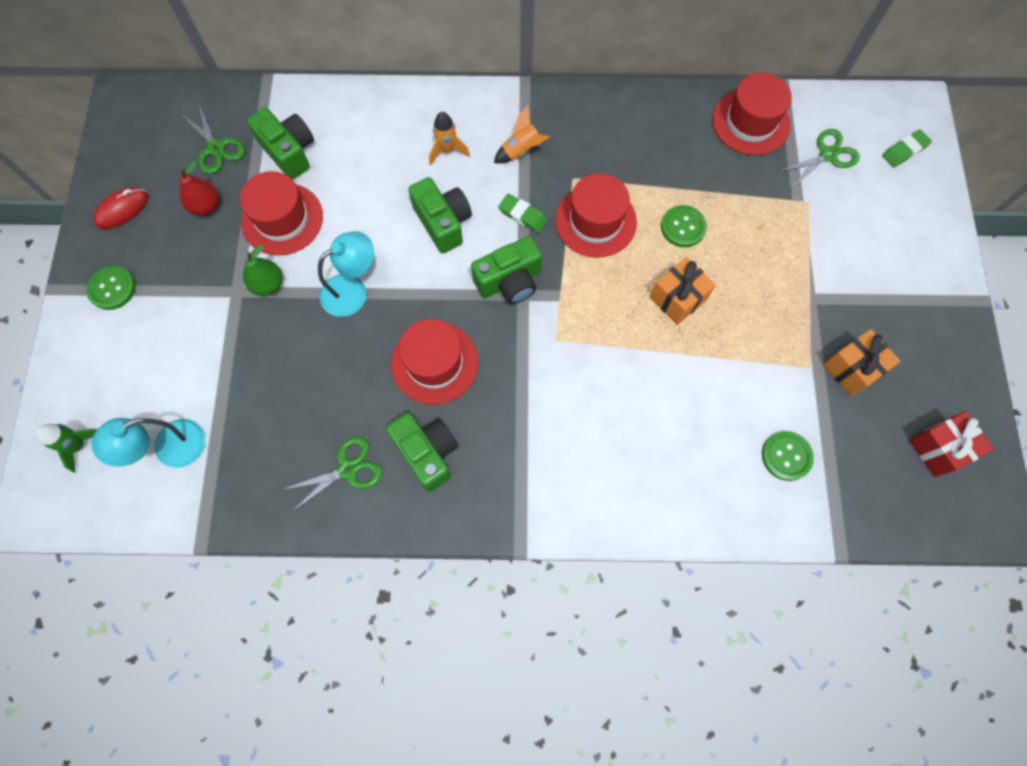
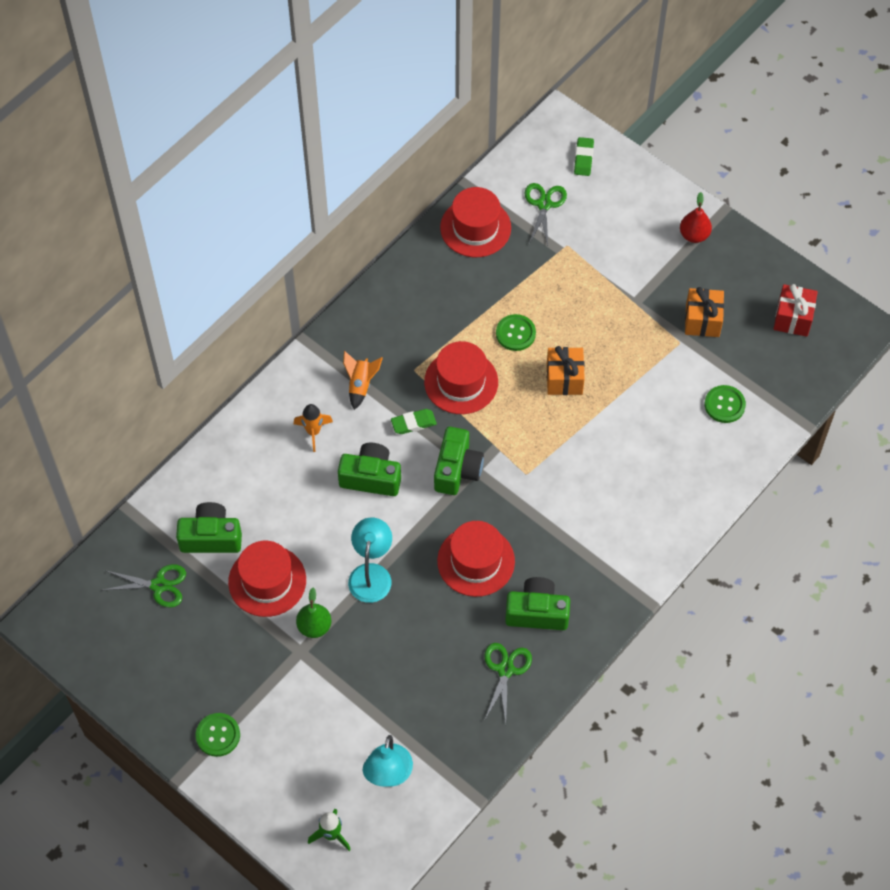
camera: 50 degrees left, 10 degrees down
red mouse [93,187,148,229] -> none
red pear [179,161,219,216] -> red pear moved to [680,192,712,243]

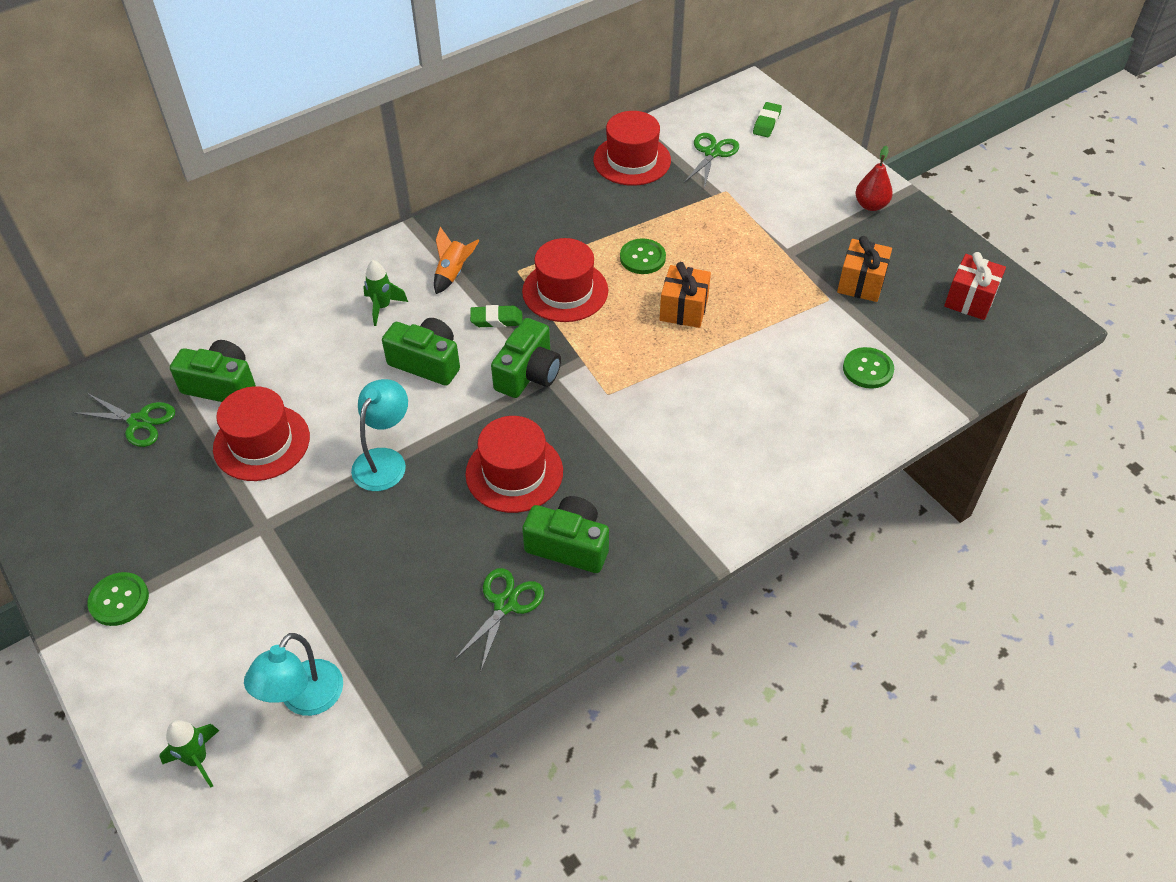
camera: 15 degrees right, 10 degrees down
orange rocket [294,404,333,452] -> green rocket [363,260,408,326]
green pear [296,588,331,638] -> none

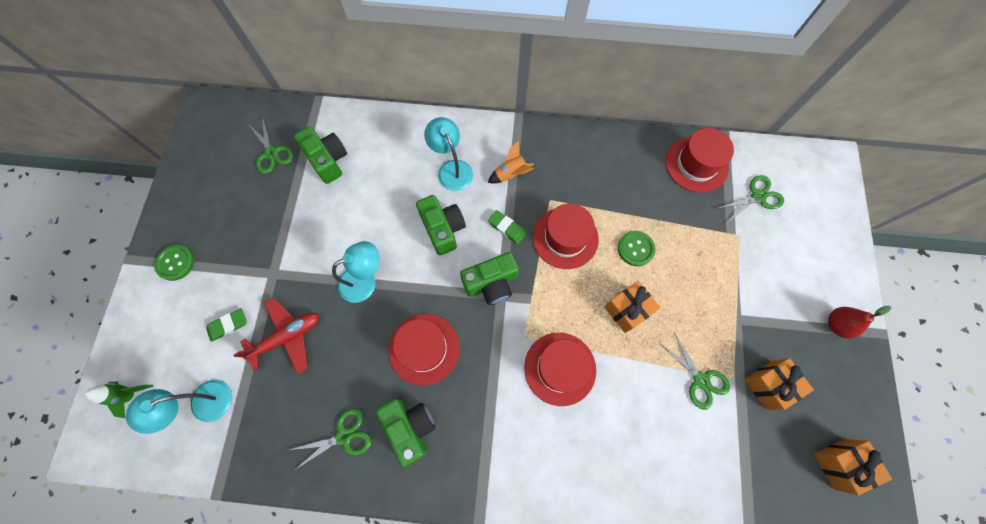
camera: 40 degrees right, 20 degrees up
red hat [213,386,310,481] -> red hat moved to [524,333,596,406]
green rocket [363,260,408,326] -> turquoise lamp [424,117,473,191]
green eraser [753,102,782,137] -> green eraser moved to [206,308,247,342]
green button [843,347,894,389] -> none
red gift [944,252,1006,320] -> orange gift [814,439,892,496]
none -> red plane [234,298,320,374]
none -> green scissors [659,332,730,410]

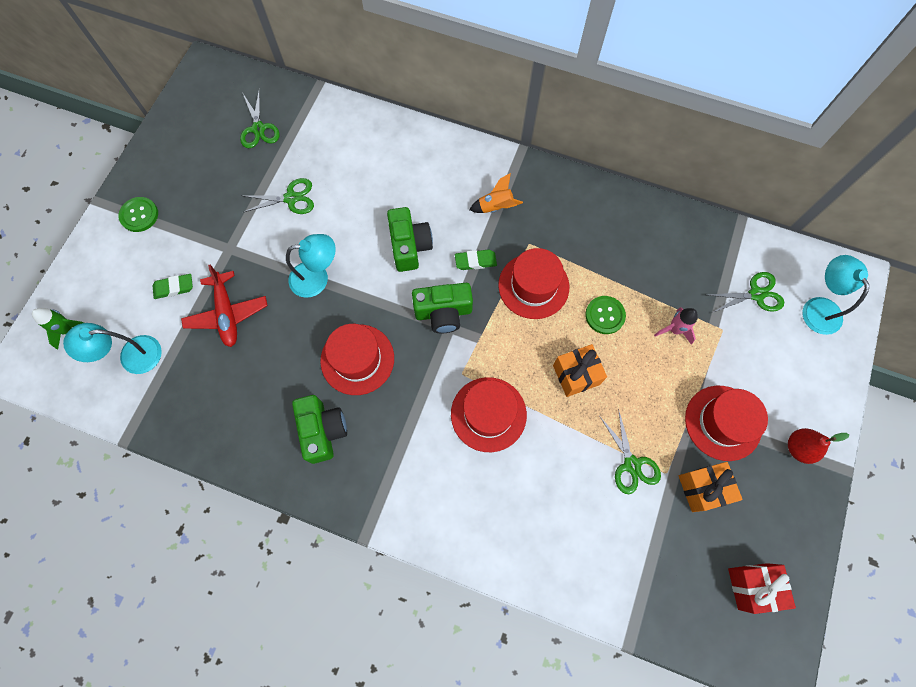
camera: 15 degrees right, 0 degrees up
red plane [234,298,320,374] -> red plane turned 90 degrees clockwise [181,265,268,347]
green scissors [290,408,371,470] -> green scissors moved to [242,178,314,214]
green camera [294,126,347,184] -> none
turquoise lamp [424,117,473,191] -> turquoise lamp moved to [802,255,869,335]
green eraser [488,210,526,244] -> green eraser turned 60 degrees counterclockwise [455,250,497,270]
red hat [666,128,734,193] -> red hat moved to [685,386,768,461]
orange gift [814,439,892,496] -> red gift [728,563,796,614]
none -> pink rocket [654,307,698,345]

